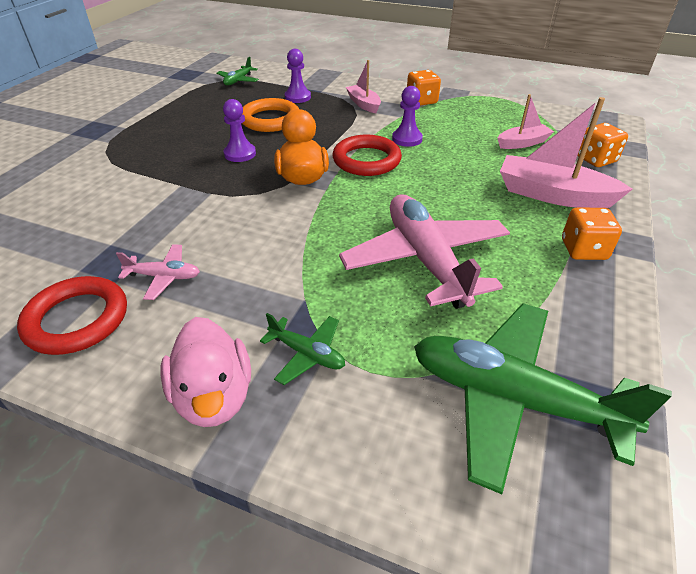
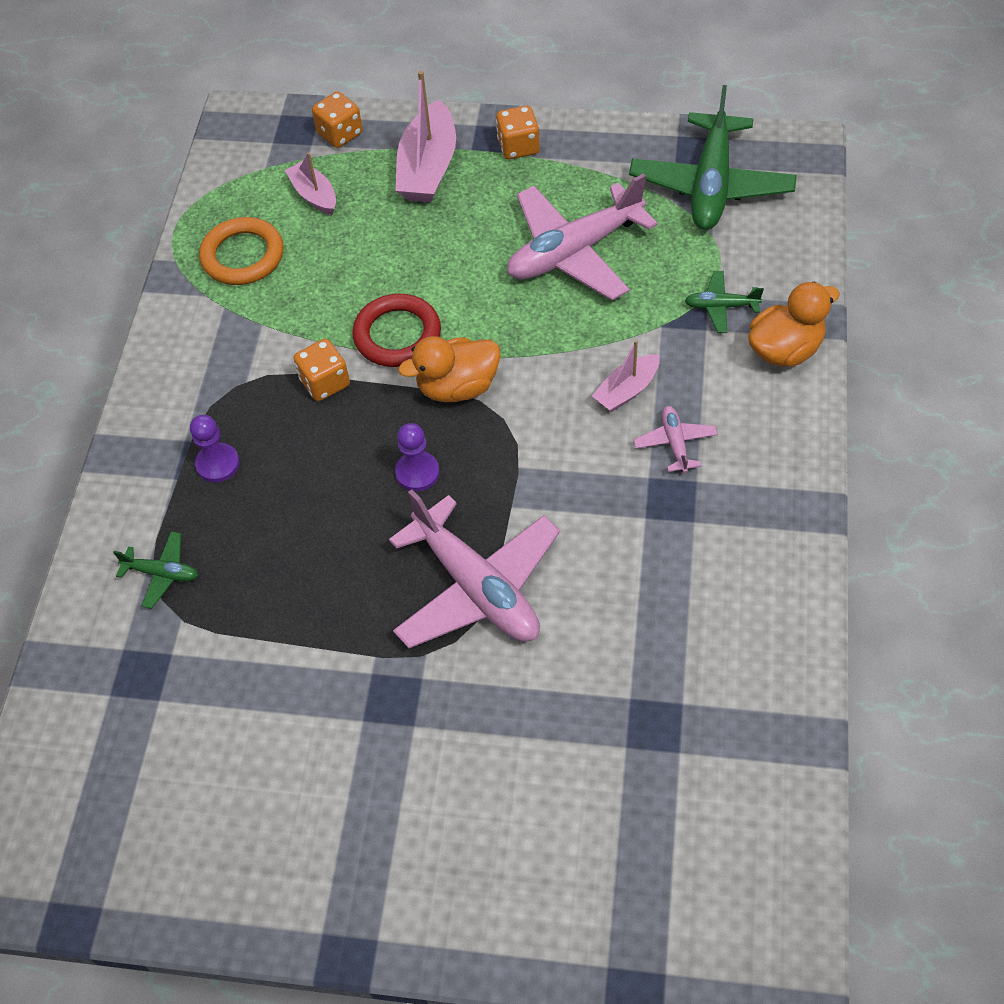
camera: 100 degrees left, 15 degrees up
red ring [17,276,127,355] -> none
pink duck [160,317,251,427] -> orange duck [748,281,840,367]
orange ring [242,98,299,132] -> orange ring moved to [199,217,284,285]
green plane [260,313,345,385] -> green plane turned 105 degrees counterclockwise [685,271,764,333]
pink boat [346,60,381,113] -> pink boat moved to [592,340,660,412]
purple pawn [392,86,423,147] -> none
orange dice [407,70,441,106] -> orange dice moved to [294,339,350,401]
none -> pink plane [389,489,560,648]

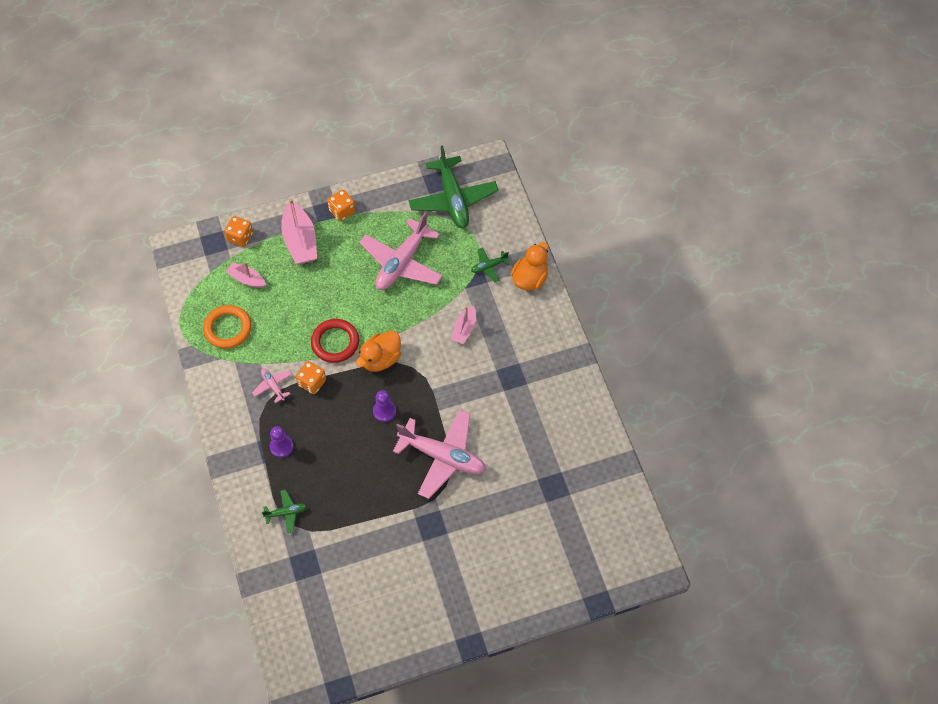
camera: 30 degrees left, 5 degrees up
pink plane [633,406,718,473] -> pink plane moved to [252,368,292,403]

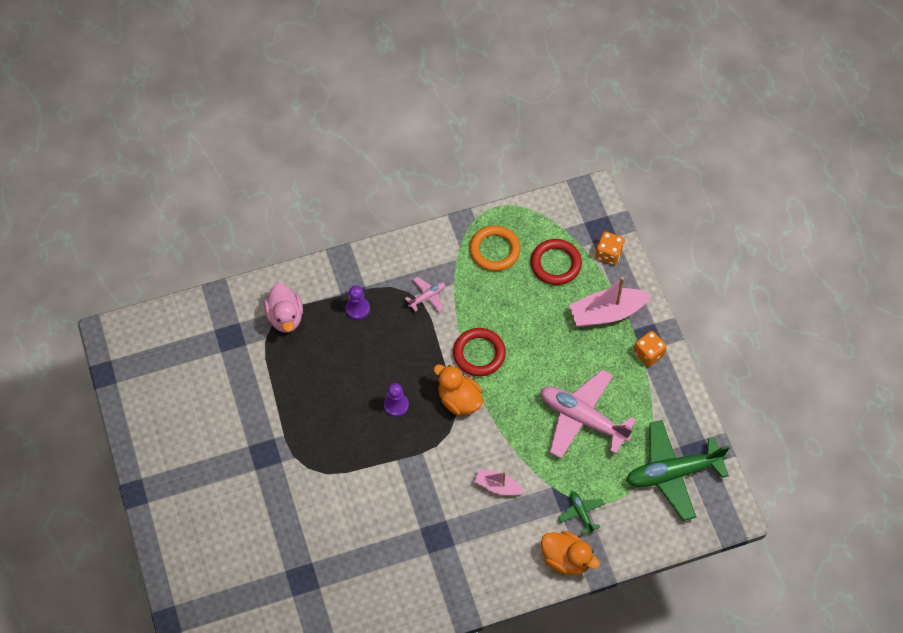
camera: 90 degrees right, 0 degrees up
pink boat [226,262,266,288] -> red ring [531,239,582,285]
green plane [262,489,307,533] -> pink duck [264,283,303,333]
orange dice [296,361,326,394] -> none
pink plane [393,409,486,499] -> none

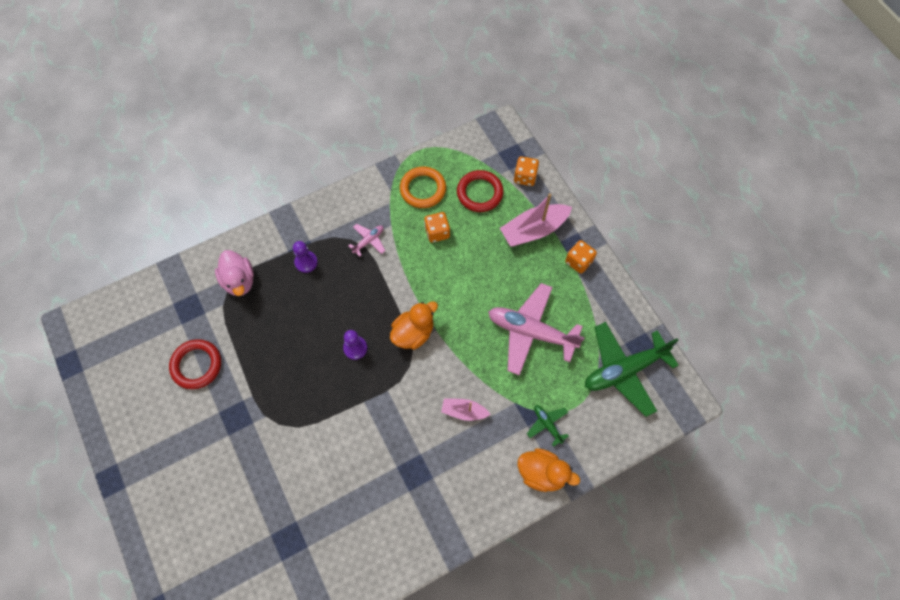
camera: 10 degrees left, 5 degrees up
orange duck [434,365,483,415] -> orange duck turned 105 degrees clockwise [390,301,438,349]
red ring [453,328,506,376] -> red ring moved to [169,339,221,389]
none -> orange dice [424,212,450,243]

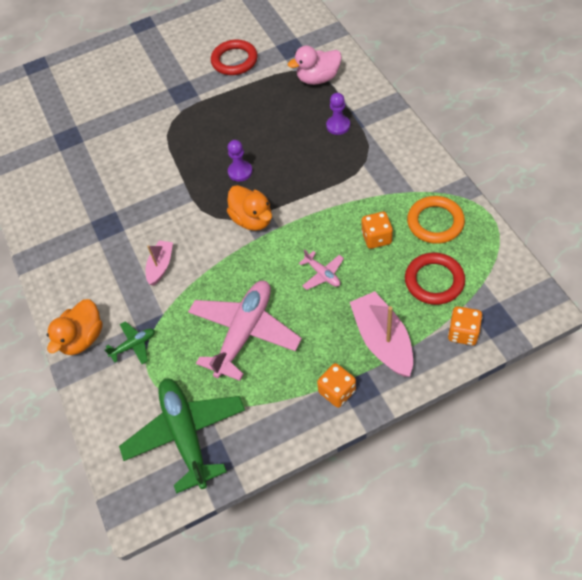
camera: 100 degrees right, 10 degrees down
pink plane [348,224,386,257] -> pink plane moved to [299,249,344,290]

